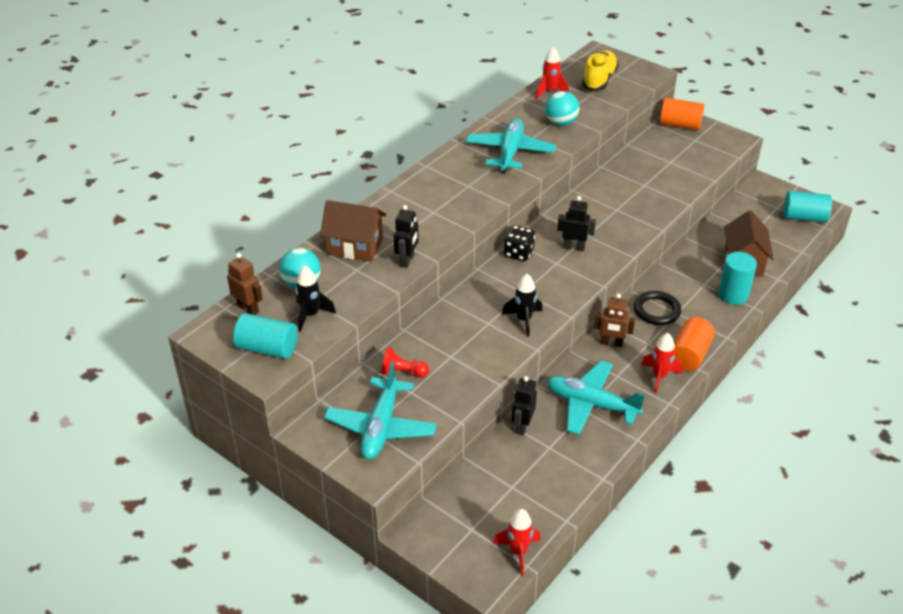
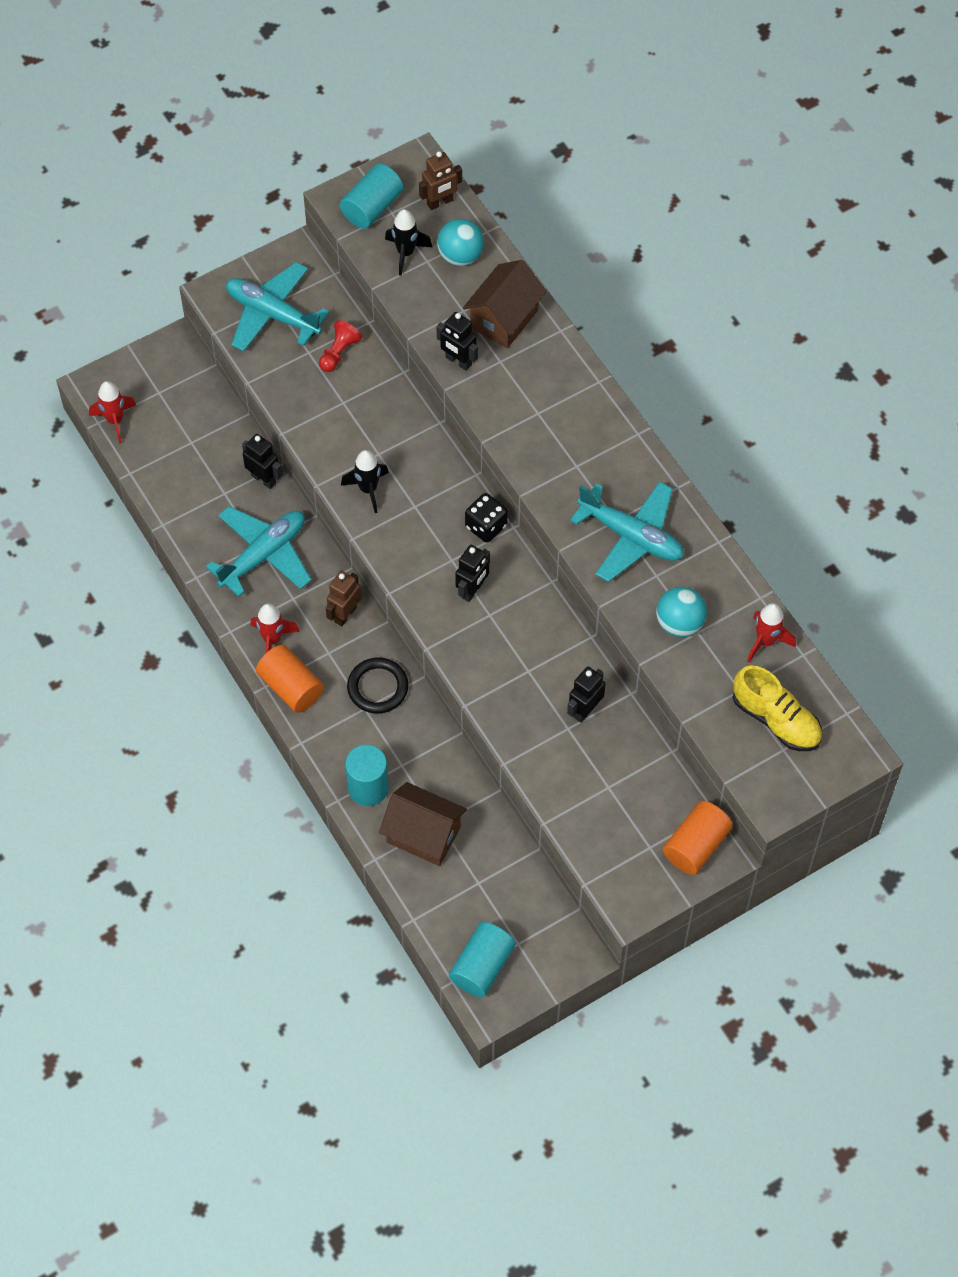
camera: 110 degrees right, 20 degrees up
none -> black robot [567,667,605,723]

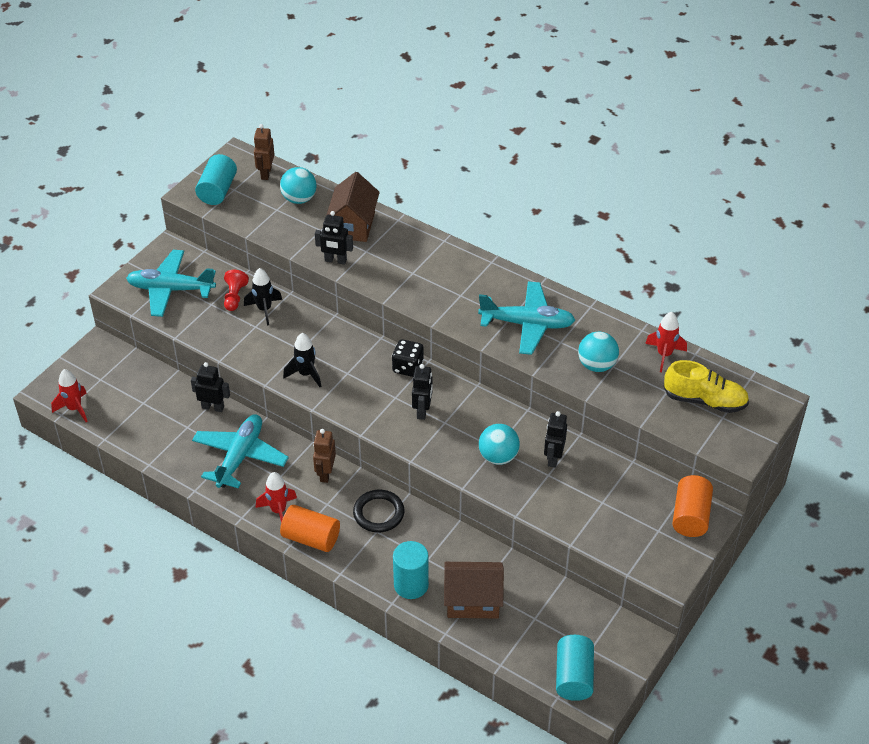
camera: 25 degrees left, 15 degrees down
black rocket [385,209,432,276] -> black rocket moved to [244,268,282,326]
brown robot [419,151,462,210] -> brown robot turned 150 degrees clockwise [254,124,275,180]
none -> turquoise ball [479,424,520,465]

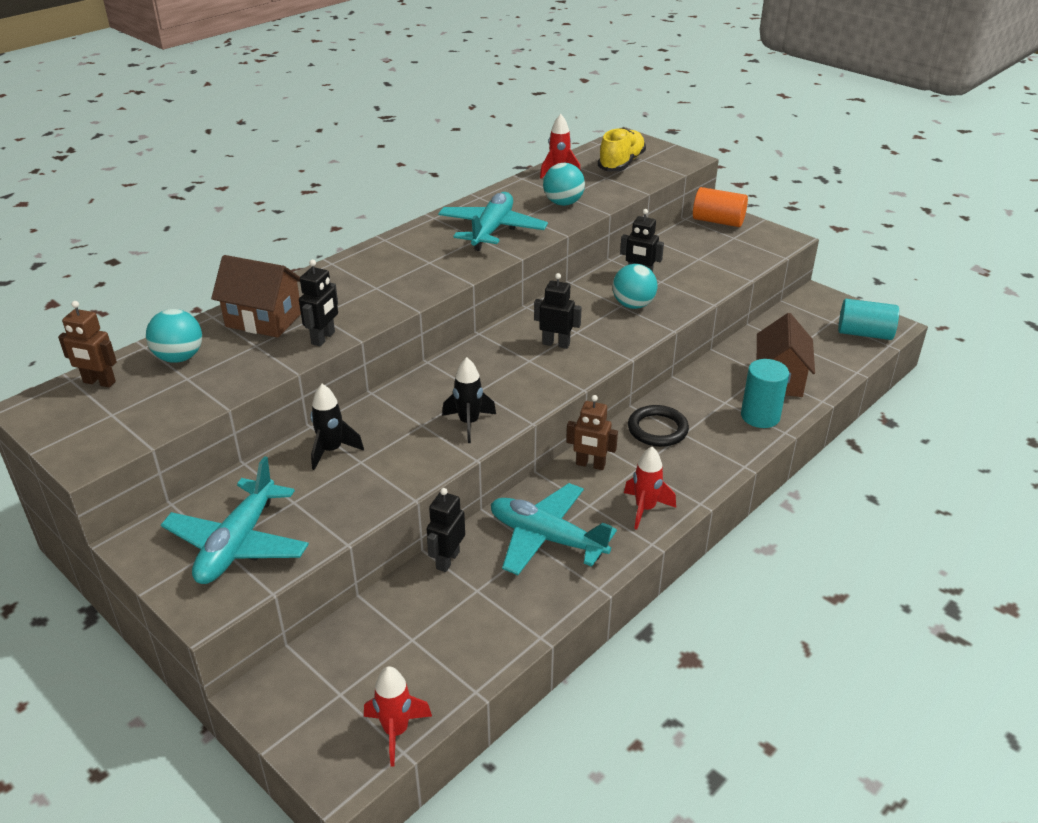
camera: 80 degrees left, 10 degrees down
turquoise cylinder [195,154,237,205] -> none
red pawn [224,270,249,311] -> none
orange cylinder [280,505,340,552] -> none
black dice [392,339,424,377] -> none

